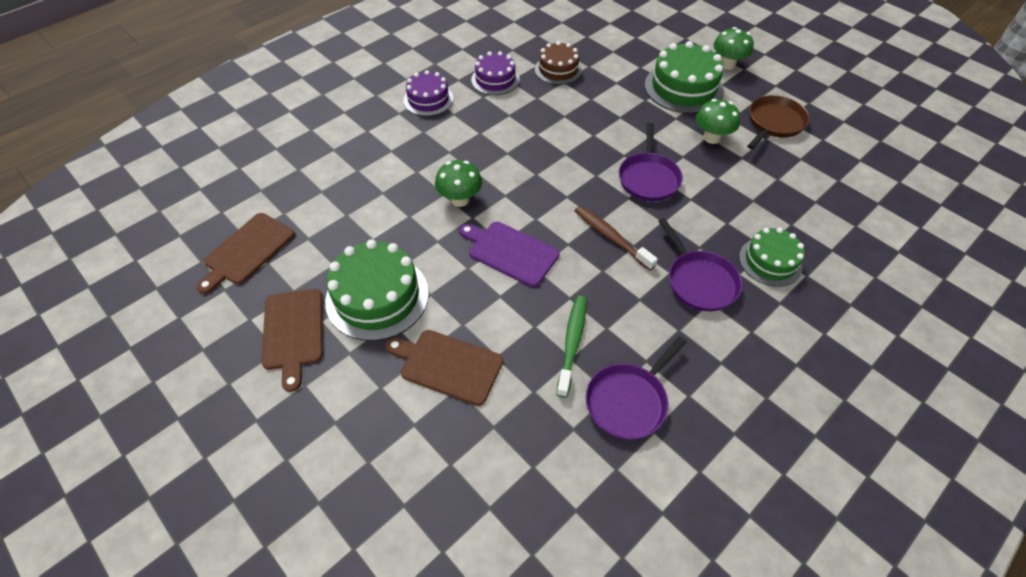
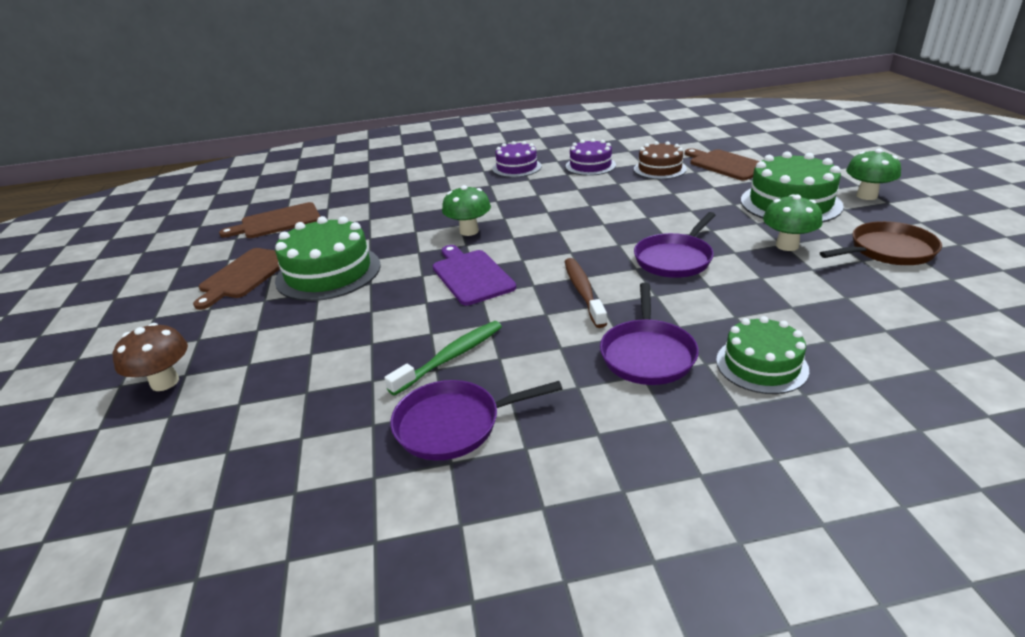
camera: 35 degrees right, 20 degrees down
brown cutting board [385,330,503,406] -> brown cutting board moved to [685,148,760,180]
none -> brown mushroom [113,323,188,391]

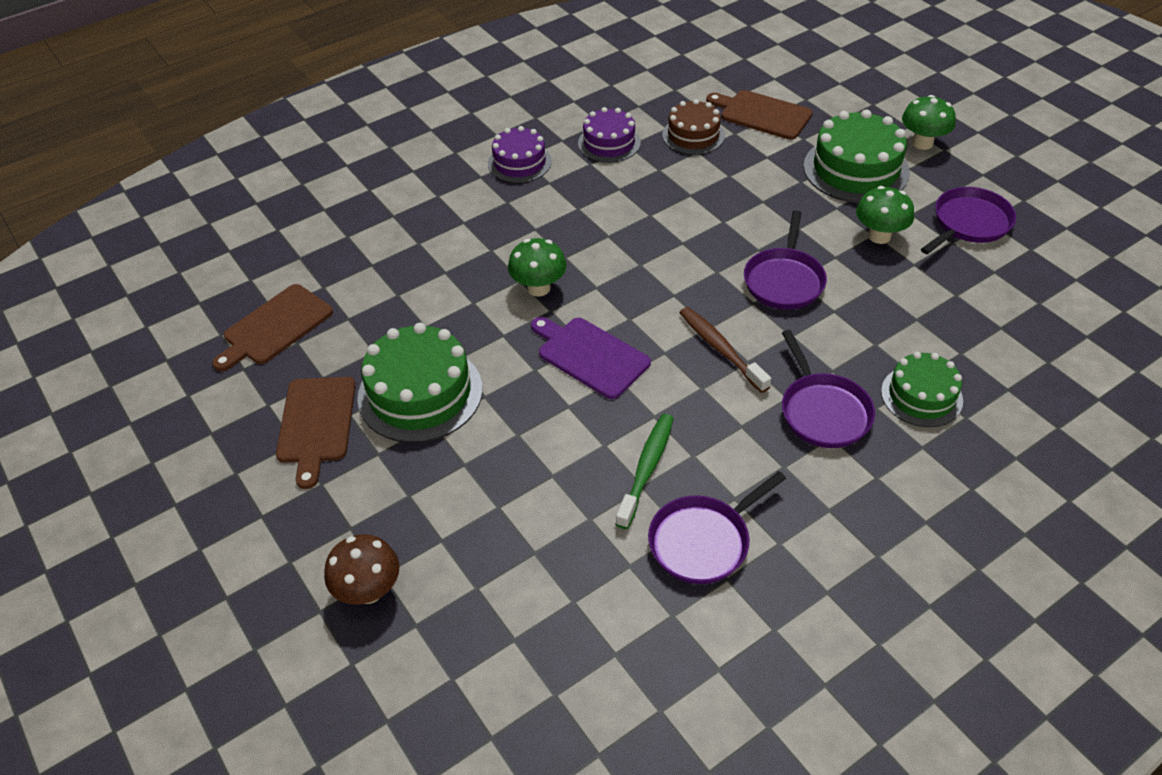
camera: 25 degrees left, 15 degrees up
brown pan [820,221,942,265] -> purple pan [921,187,1016,254]

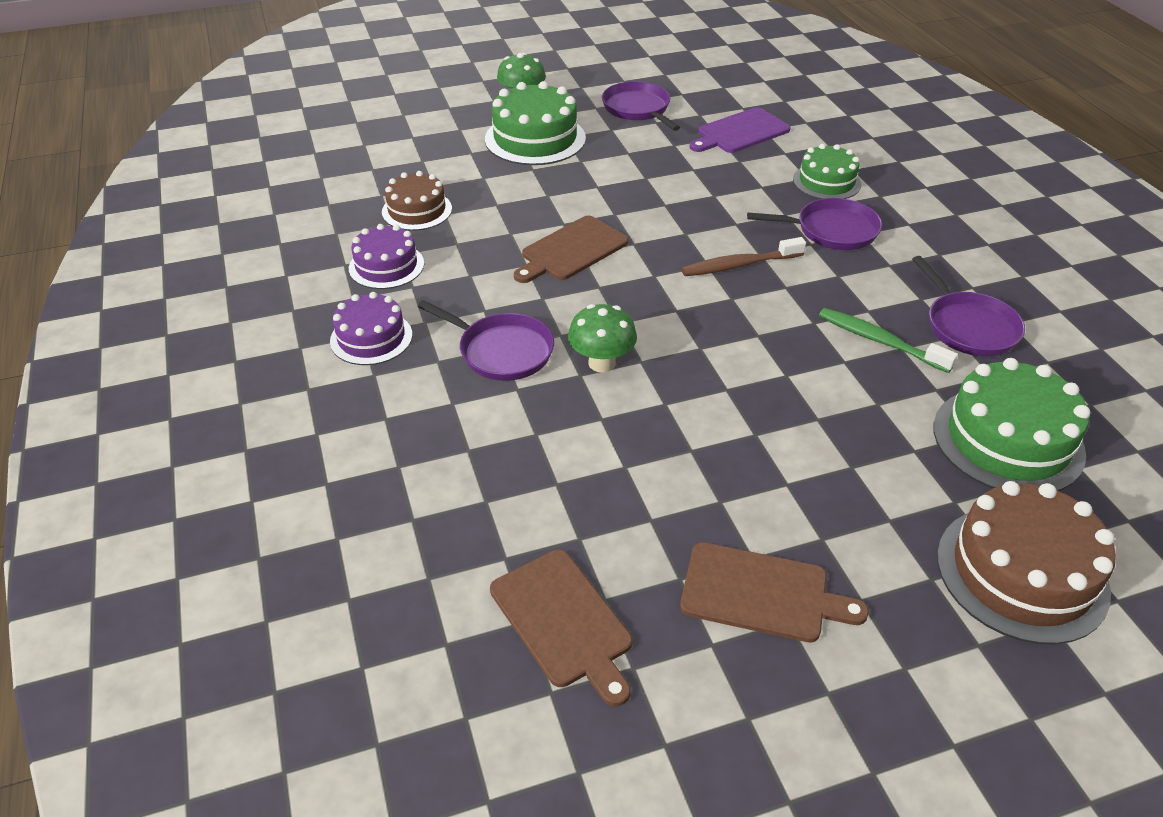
camera: 75 degrees left, 5 degrees down
brown mushroom [324,534,400,605] -> brown cake [937,481,1116,645]
green cake [357,323,482,443] -> green cake moved to [934,358,1090,491]
purple cutting board [531,317,651,399] -> purple cutting board moved to [690,107,791,153]
brown cutting board [706,90,813,140] -> brown cutting board moved to [514,215,628,283]
purple pan [744,211,827,309] -> purple pan moved to [417,300,554,381]
green mushroom [856,186,914,244] -> none

